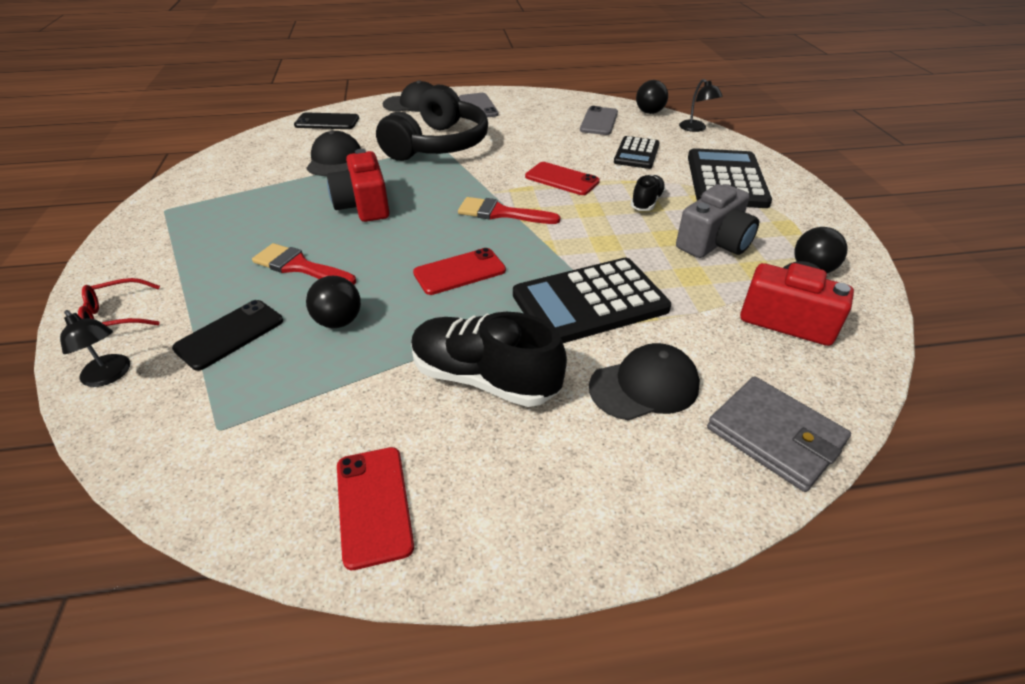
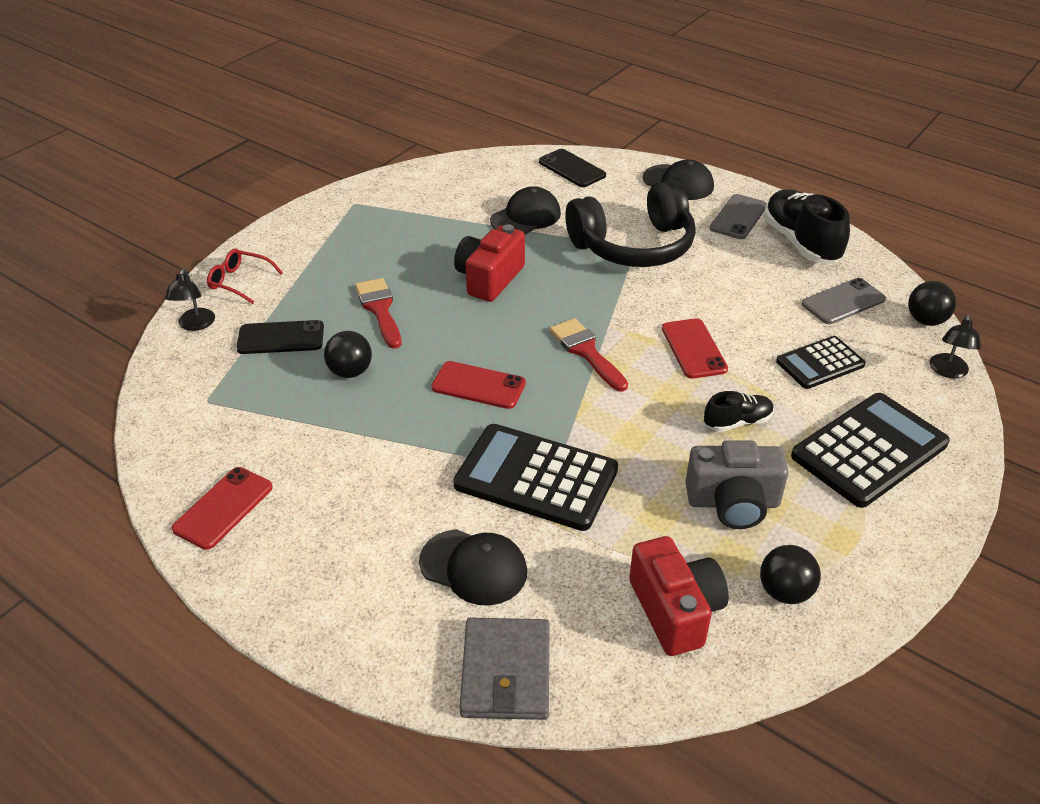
camera: 45 degrees right, 0 degrees up
black shoe [411,312,567,407] -> black shoe moved to [764,189,850,264]

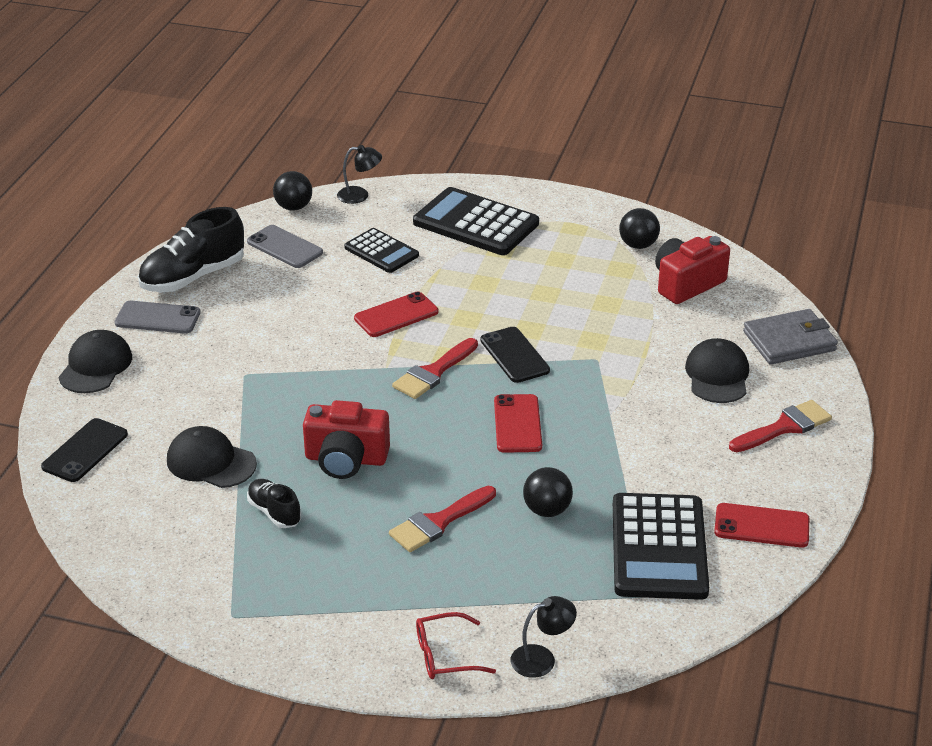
camera: 110 degrees left, 5 degrees down
red glasses [207,249,283,304] -> red glasses turned 75 degrees clockwise [416,612,496,679]
black phone [236,320,324,354] -> black phone moved to [480,327,550,383]
black calculator [453,424,618,531] -> black calculator moved to [613,493,709,600]
black headphones [566,180,696,267] -> none
grey camera [686,440,788,529] -> none
black shoe [704,391,774,432] -> black shoe moved to [247,479,301,528]
none -> red brush [729,400,832,452]

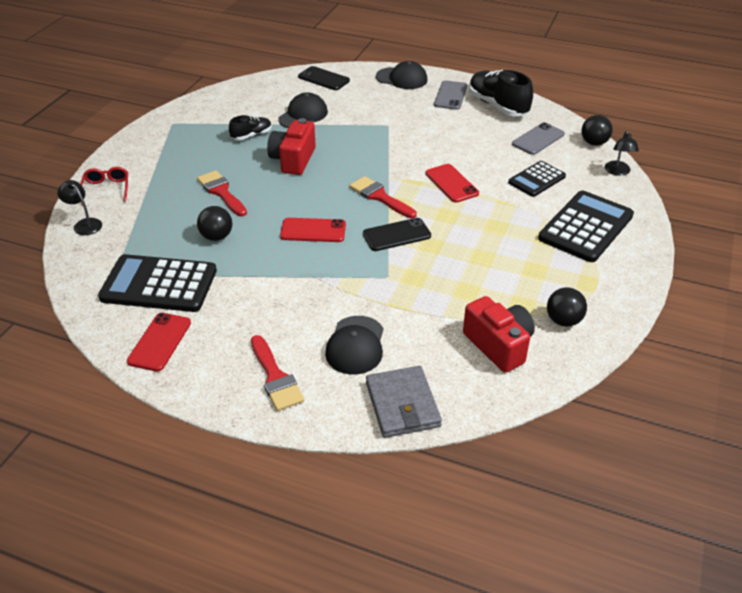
camera: 95 degrees right, 5 degrees up
black lamp [511,596,577,678] -> black lamp turned 150 degrees clockwise [57,180,102,235]
black cap [685,338,749,403] -> black cap turned 90 degrees clockwise [325,316,384,375]

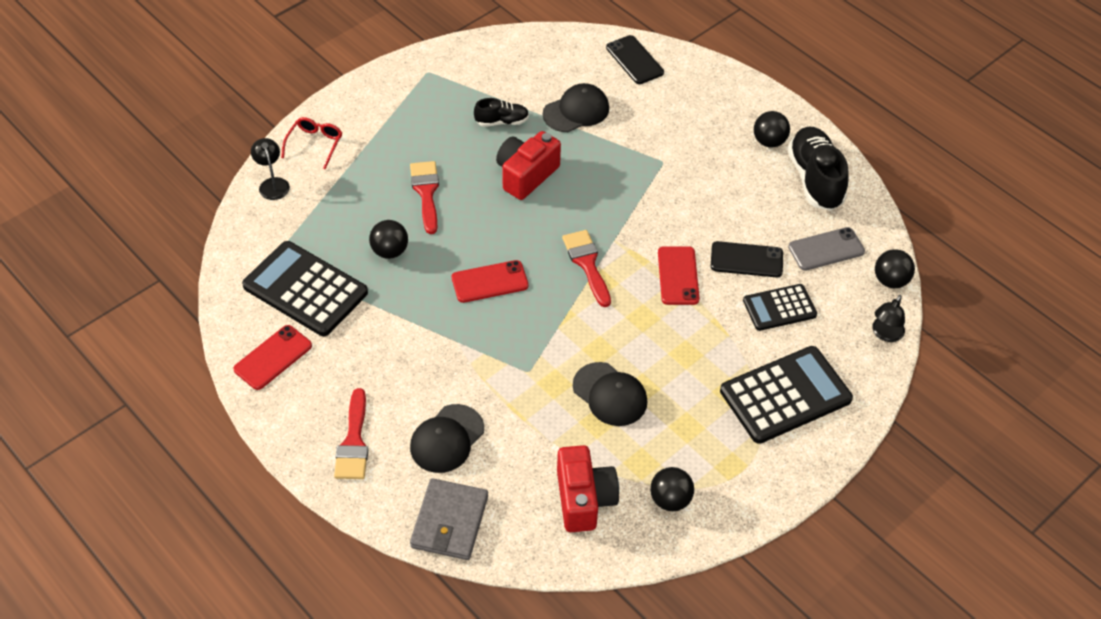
camera: 25 degrees right, 10 degrees up
red phone [280,218,346,242] -> red phone turned 45 degrees counterclockwise [452,260,528,303]
black phone [363,218,431,251] -> black phone moved to [711,241,783,278]
black cap [376,61,428,89] -> black cap moved to [573,362,647,426]
grey phone [434,80,467,110] -> black ball [754,111,790,148]

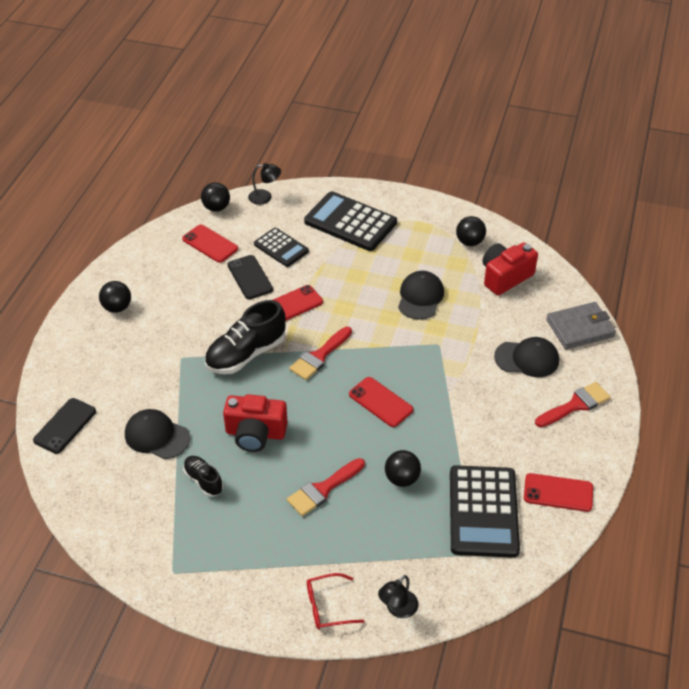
camera: 120 degrees left, 5 degrees down
black shoe [788,127,849,211] -> black shoe moved to [204,300,286,374]
grey phone [788,227,865,271] -> red phone [182,224,238,263]

